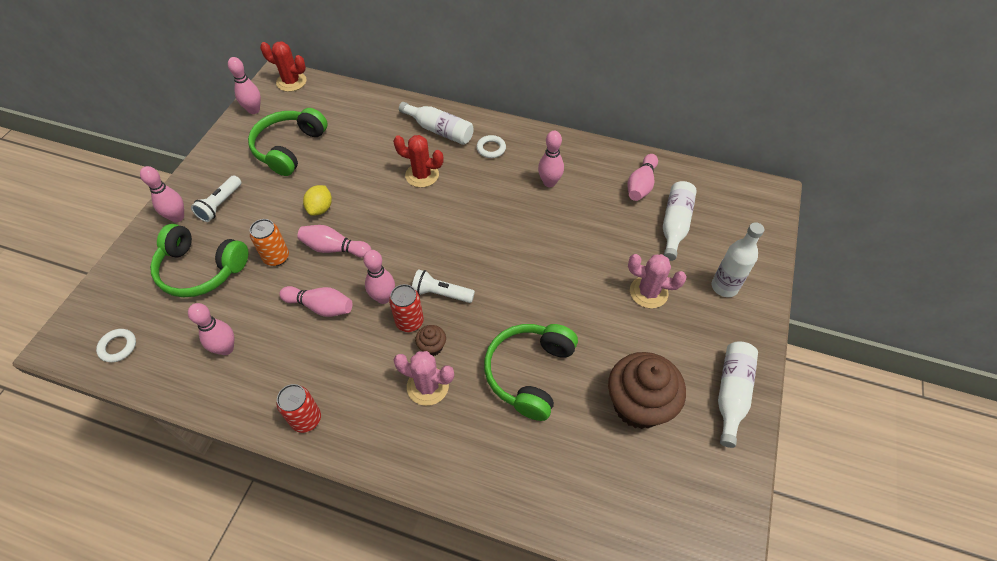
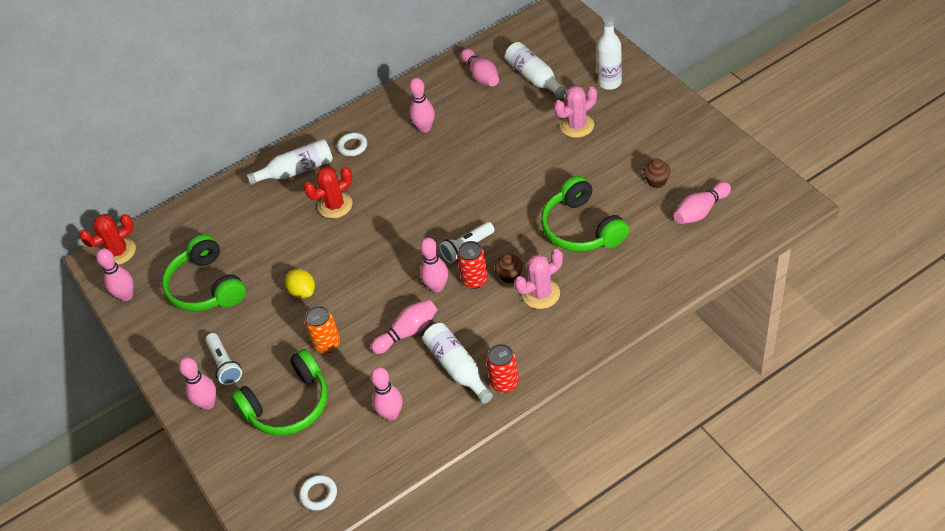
camera: 45 degrees left, 5 degrees down
pink bowling pin [297,225,371,258] -> pink bowling pin moved to [674,182,731,224]
brown cupcake [608,352,686,429] -> brown cupcake [643,159,671,188], size x0.44
white bottle [718,341,758,448] -> white bottle moved to [422,323,493,404]

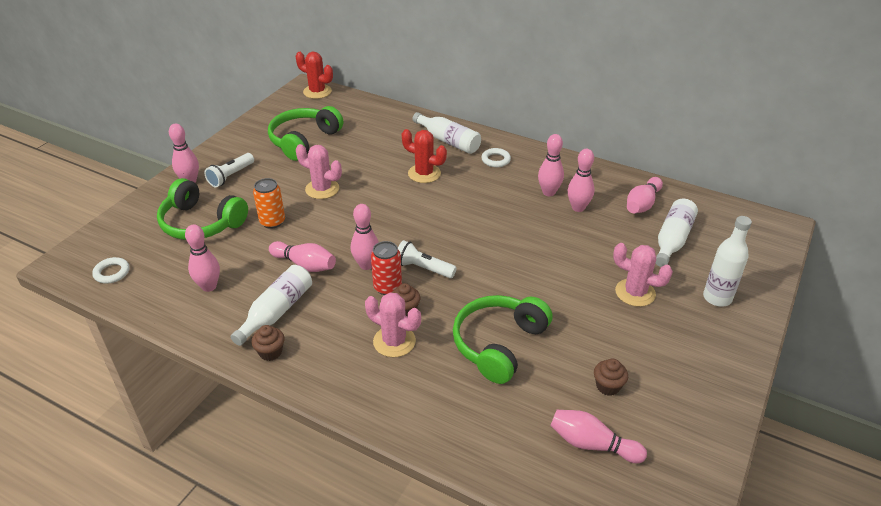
camera: 55 degrees right, 10 degrees down
pink bowling pin [96,248,134,301] -> pink bowling pin moved to [568,149,595,212]
yellow lemon [285,269,315,299] -> pink cactus [296,144,342,199]
red can [486,344,519,393] -> brown cupcake [251,325,285,361]

